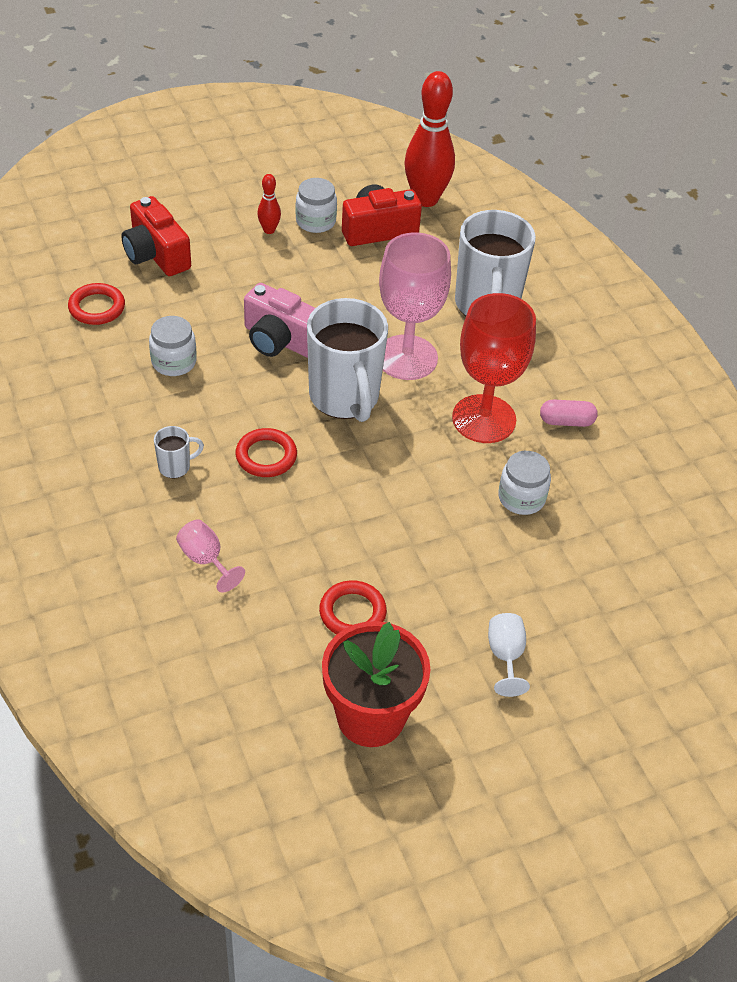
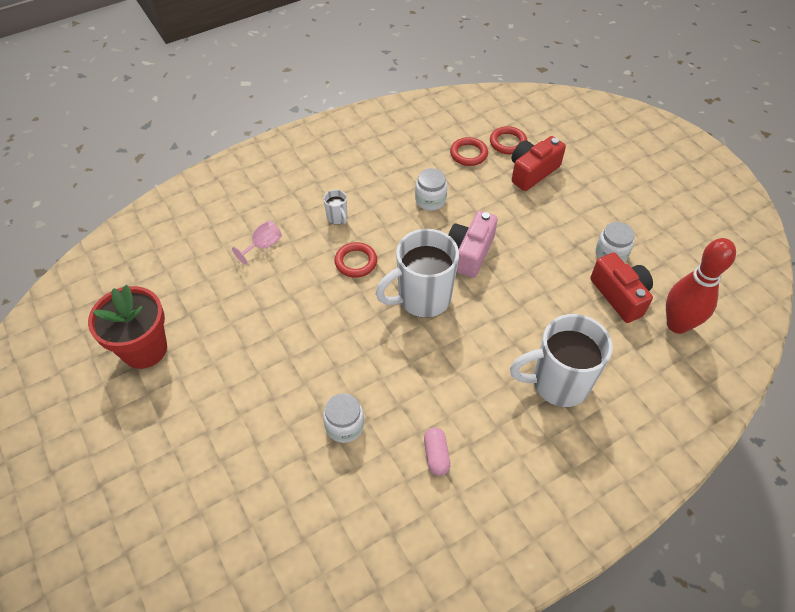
camera: 85 degrees right, 5 degrees up
red bowling pin [257,174,281,234] -> none
red ring [319,580,387,635] -> red ring moved to [490,126,527,154]
pink goblet [379,232,451,380] -> none
red goblet [452,293,536,443] -> none
white goblet [488,613,530,697] -> none

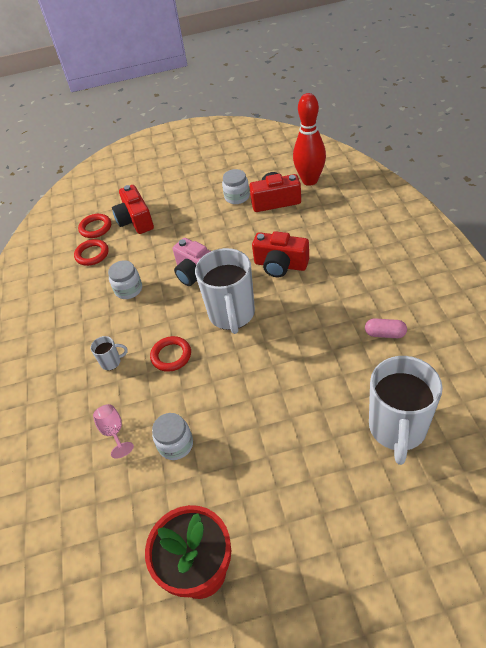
camera: 65 degrees left, 5 degrees down
white jar [323,393,364,443] -> white jar moved to [152,413,193,460]
white mug [510,314,613,407] -> white mug moved to [369,356,443,465]
none -> red camera [252,231,309,277]

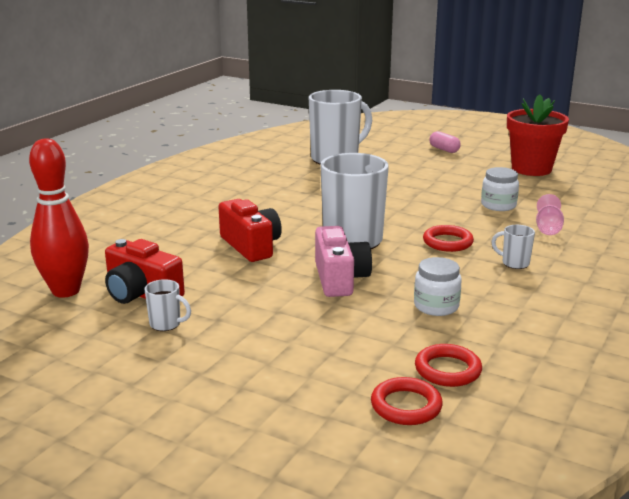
camera: 145 degrees left, 25 degrees down
red camera [112,185,154,234] -> none
white jar [222,169,250,204] -> white mug [145,279,191,331]
pink capsule [365,318,407,338] -> pink capsule moved to [429,131,461,153]

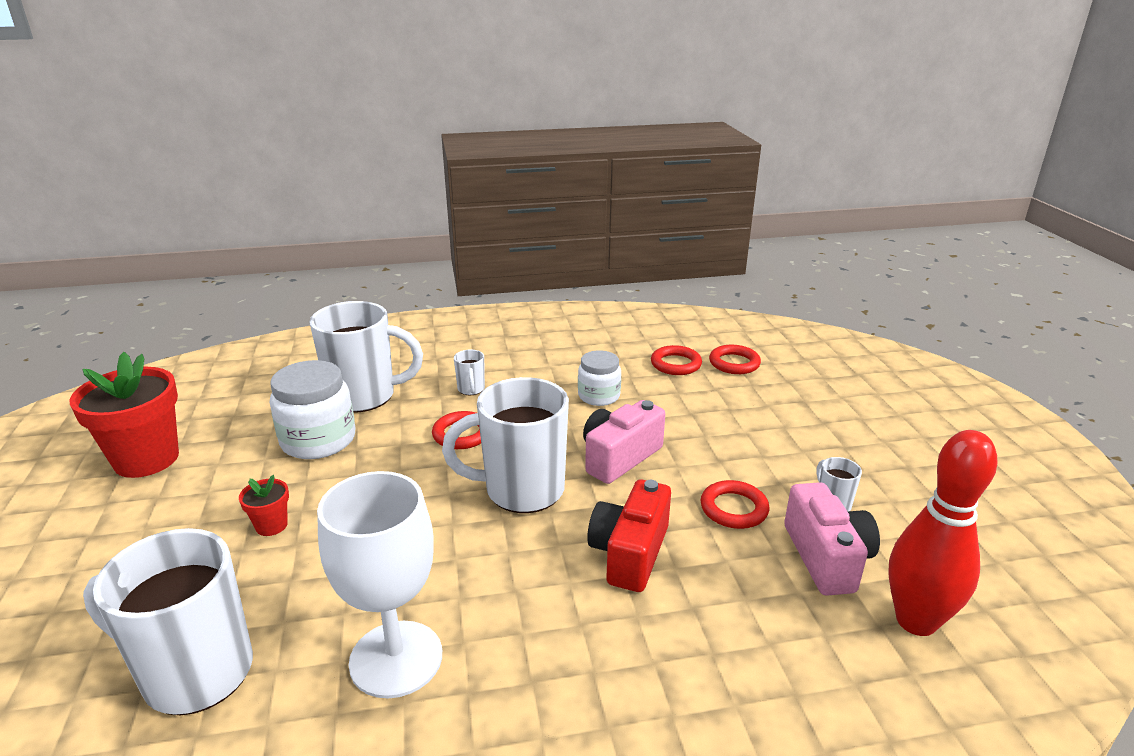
camera: 130 degrees left, 5 degrees up
red camera [105,239,185,304] -> pink camera [784,482,880,596]
pink capsule [429,131,461,153] -> none
white jar [481,167,519,211] -> white jar [270,360,355,459], size x1.60
pink goblet [536,194,564,235] -> white mug [309,301,423,413]
none -> red flower pot [239,475,289,536]
none -> white goblet [317,471,442,698]
none -> red ring [701,480,769,529]

